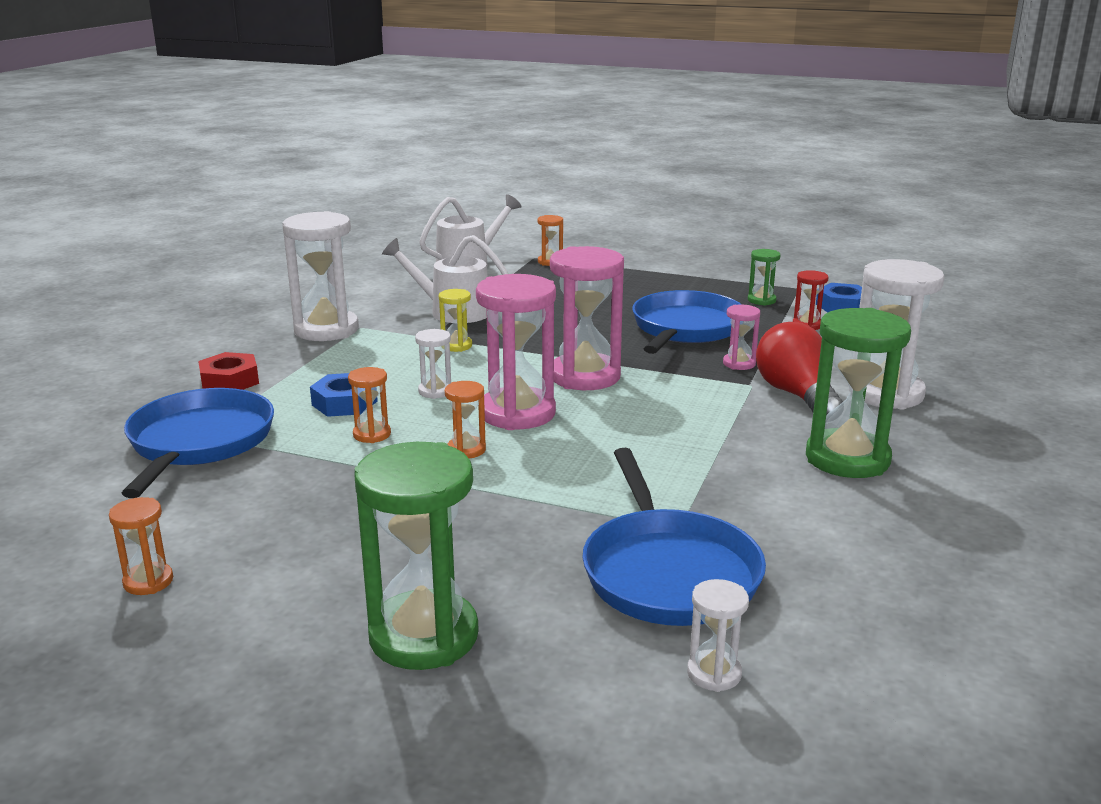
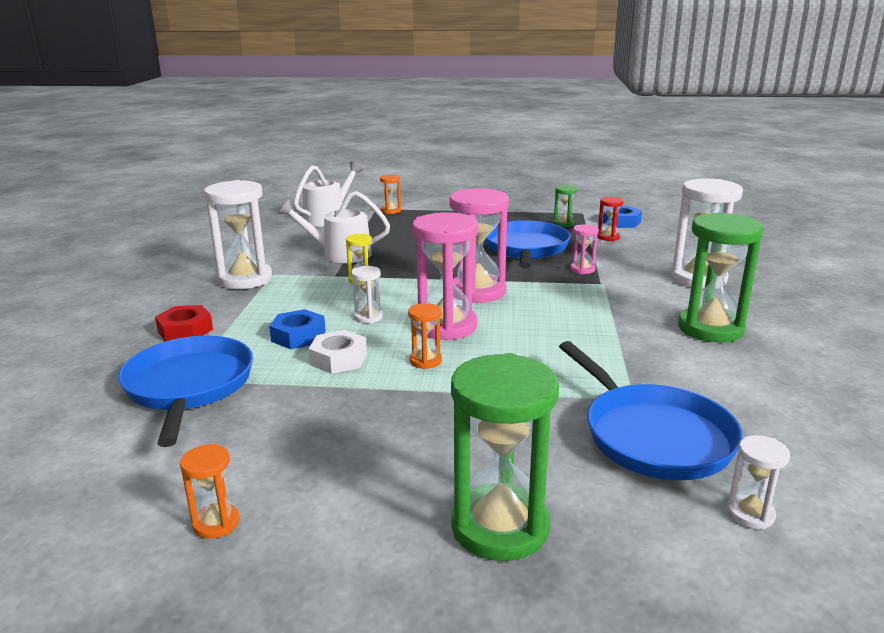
camera: 15 degrees left, 0 degrees up
orange hourglass [348,367,391,443] -> white nut [309,330,367,374]
red light bulb [756,322,843,415] -> none

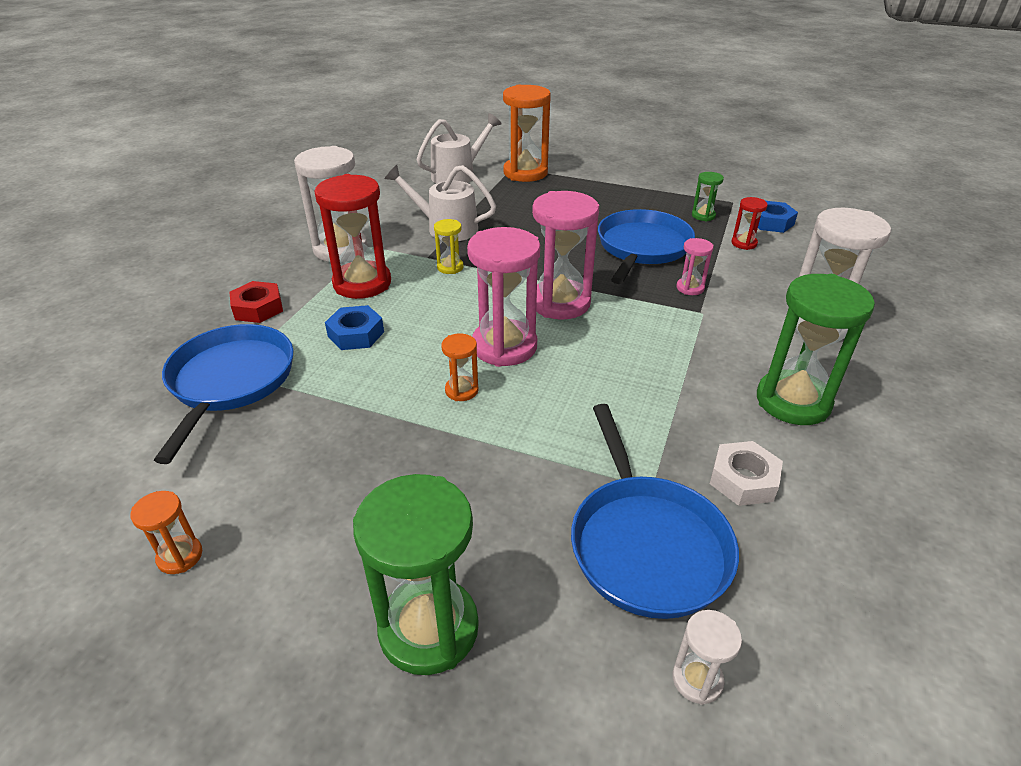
camera: 15 degrees right, 15 degrees up
white nut [309,330,367,374] -> white nut moved to [710,441,783,506]
white hourglass [351,266,383,324] -> none
orange hourglass [380,175,401,214] -> orange hourglass [503,85,551,182], size x2.11
none -> red hourglass [314,174,391,299]

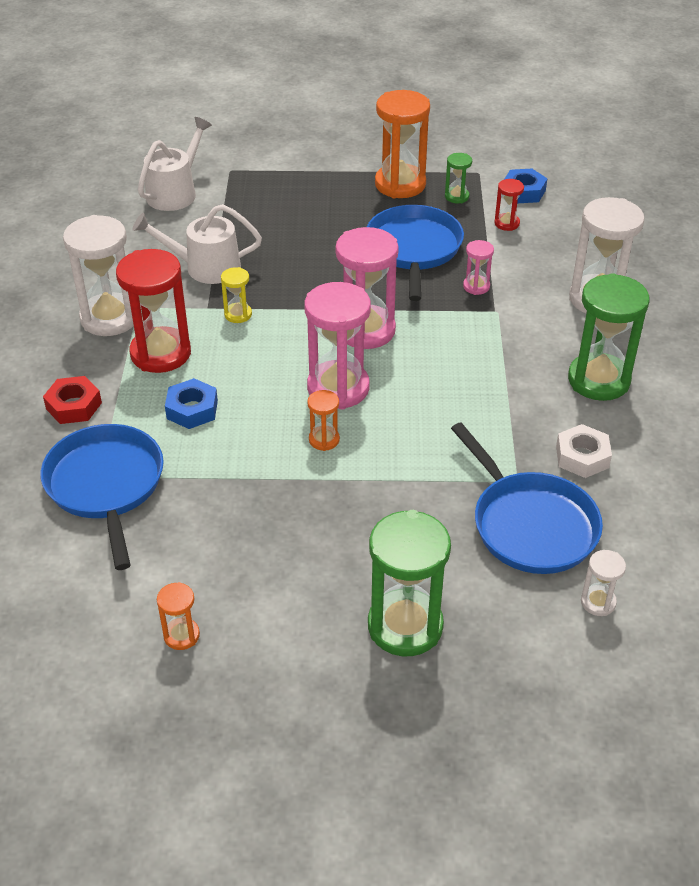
camera: 20 degrees left, 5 degrees up
orange hourglass [503,85,551,182] -> orange hourglass moved to [375,90,430,198]

